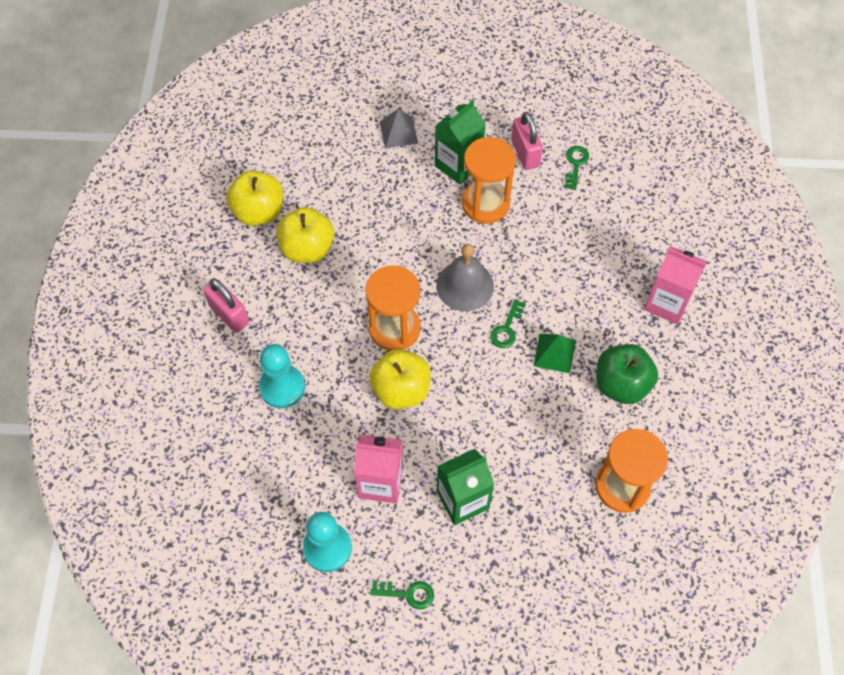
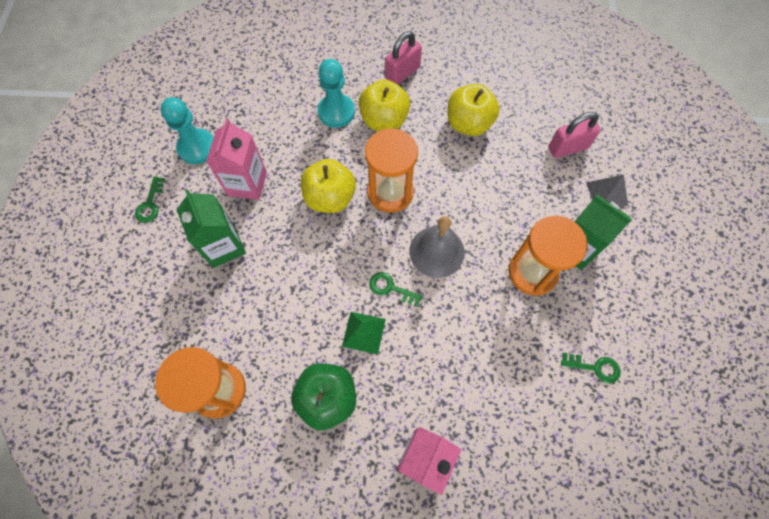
camera: 90 degrees right, 5 degrees up
yellow apple [226,170,283,226] -> yellow apple moved to [359,79,410,131]
pink padlock [511,112,543,170] -> pink padlock moved to [549,112,601,158]

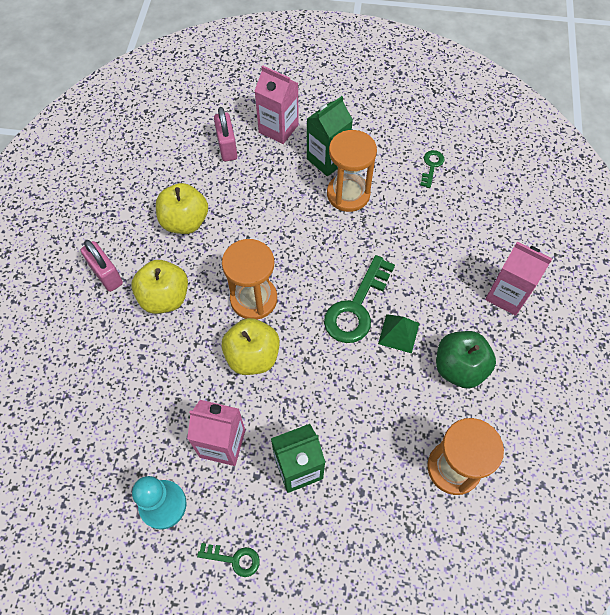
camera: 85 degrees left, 5 degrees down
turquoise pawn [317,59,355,128] -> none
green key [369,272,423,307] -> green key [324,255,395,343], size x1.98
grey bell [409,216,465,278] -> none
grey pyramid [586,175,628,207] -> pink carton [255,65,299,144]

